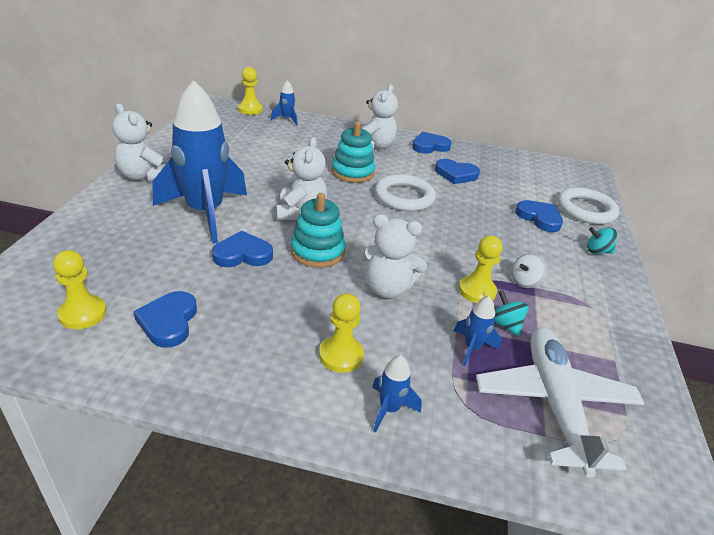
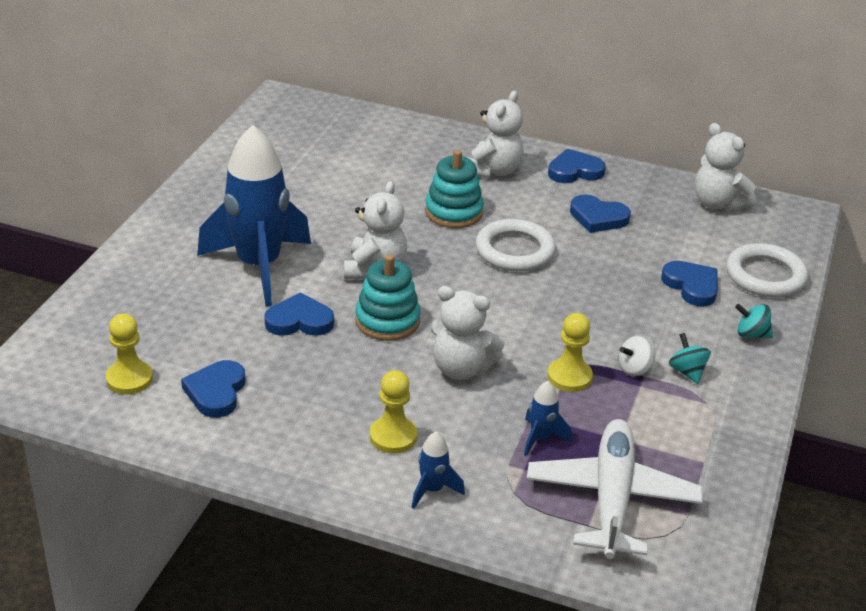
camera: 10 degrees right, 0 degrees up
white teddy bear [113,103,166,182] -> white teddy bear moved to [695,123,756,212]
yellow pawn [238,67,263,115] -> none
blue rocket [271,80,298,125] -> none
turquoise spinning top [494,290,529,336] -> turquoise spinning top moved to [669,333,711,384]

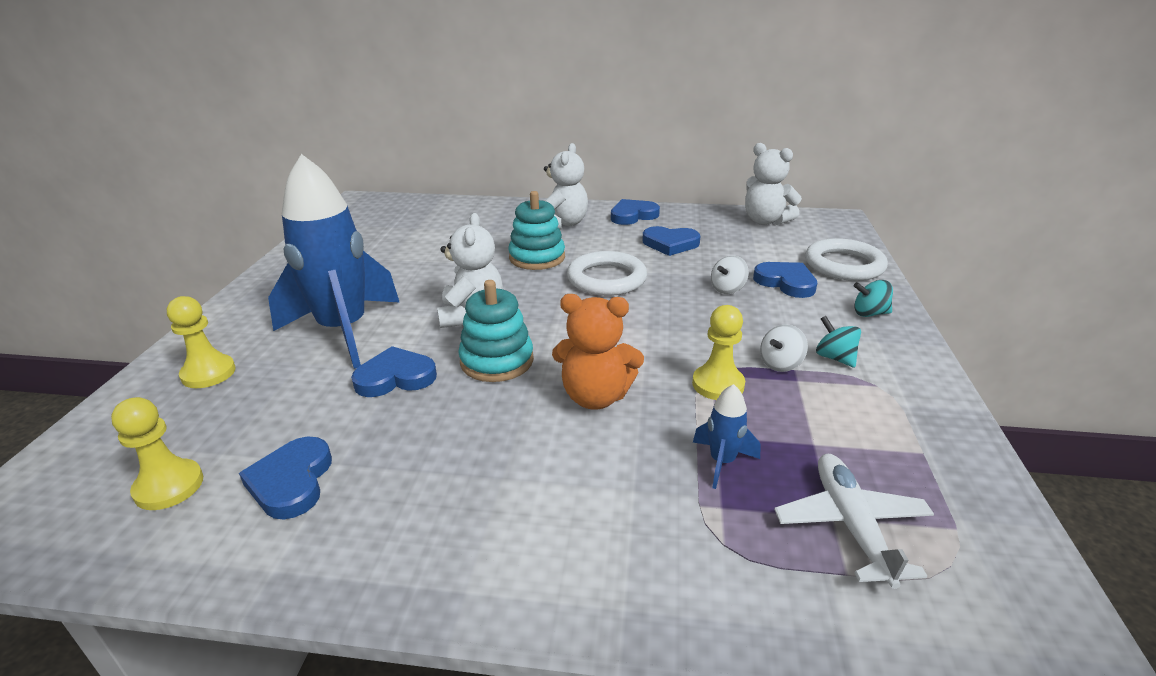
camera: 10 degrees left, 5 degrees down
yellow pawn [370,370,417,453] -> yellow pawn moved to [167,296,236,388]
blue rocket [412,431,465,509] -> none
white teddy bear [431,286,505,380] -> orange teddy bear [552,294,644,409]
white plane [527,419,703,559] -> white plane [774,454,934,589], size x0.65
none -> white spinning top [711,256,749,294]

